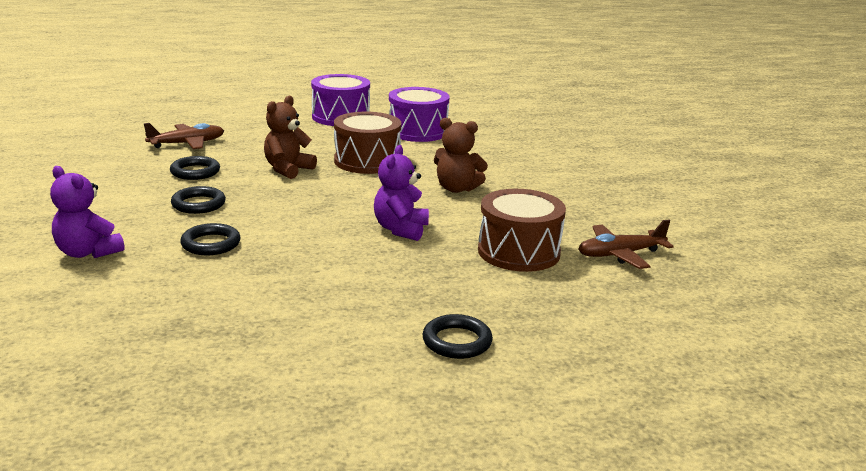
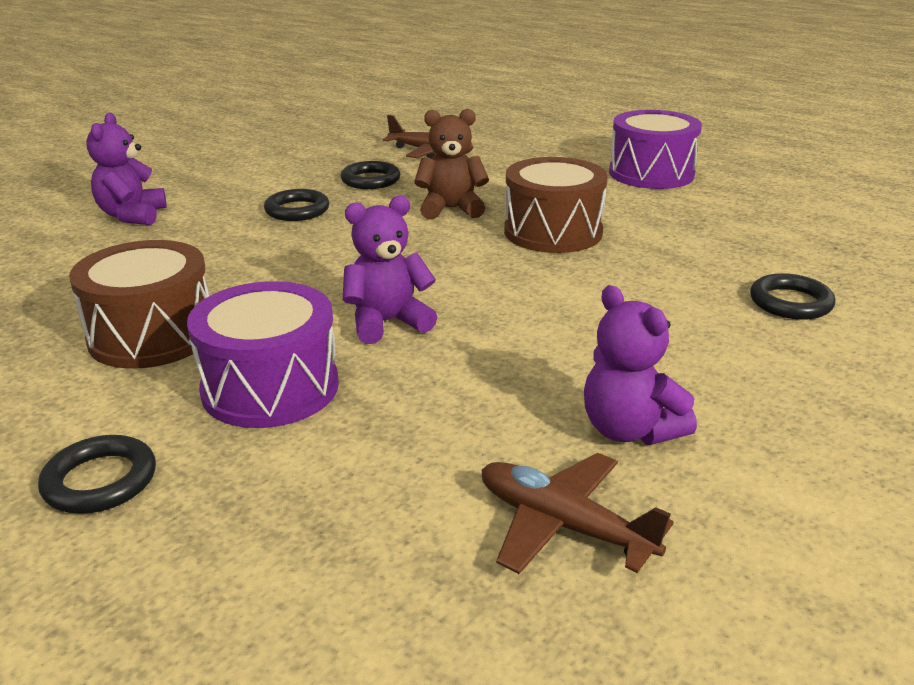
camera: 55 degrees right, 5 degrees up
black ring [180,223,241,255] -> black ring moved to [750,273,836,320]
purple drum [389,87,450,142] -> purple drum moved to [187,281,339,428]
brown teddy bear [434,118,488,193] -> none
brown drum [478,189,566,272] -> brown drum moved to [69,240,209,369]
none -> purple teddy bear [584,285,697,445]

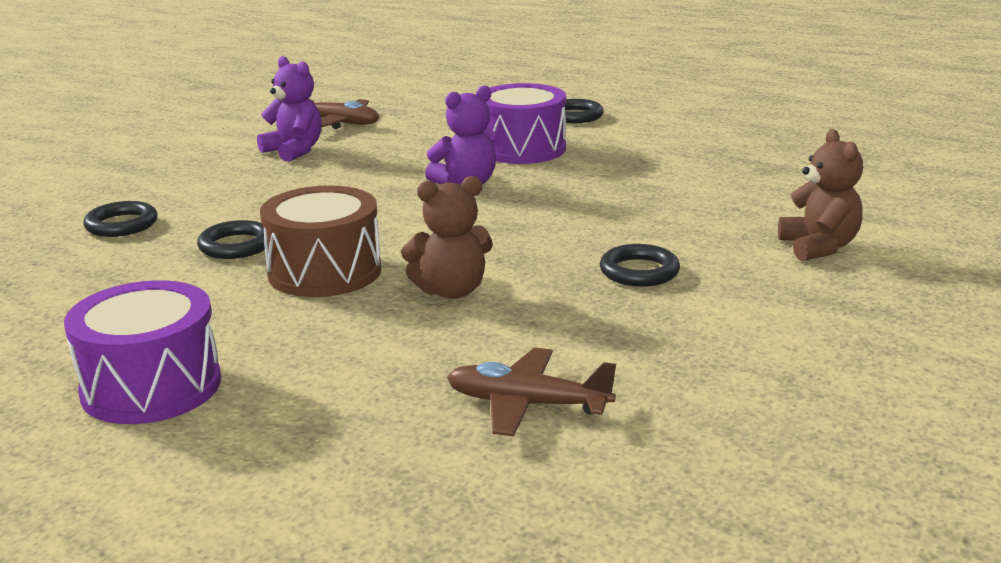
camera: 170 degrees right, 5 degrees down
brown drum [69,240,209,369] -> none
purple teddy bear [86,113,167,225] -> brown teddy bear [778,129,863,261]
black ring [341,161,400,189] -> black ring moved to [197,220,265,259]

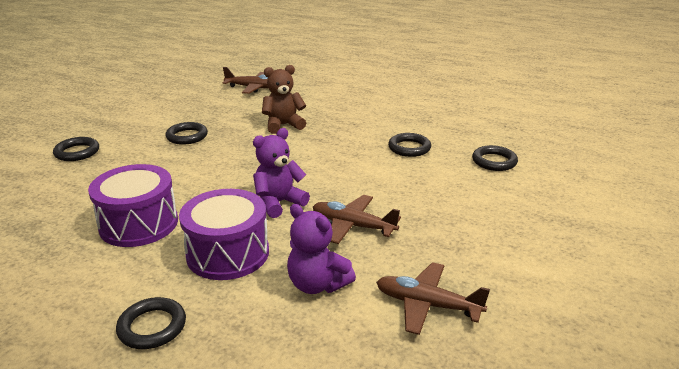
camera: 175 degrees right, 5 degrees up
purple drum [64,280,221,424] -> purple drum moved to [88,164,178,247]
purple teddy bear [257,56,322,162] -> purple teddy bear moved to [287,204,356,294]
brown drum [260,186,381,297] -> none
brown teddy bear [778,129,863,261] -> black ring [53,137,99,161]
none -> brown plane [313,195,401,244]

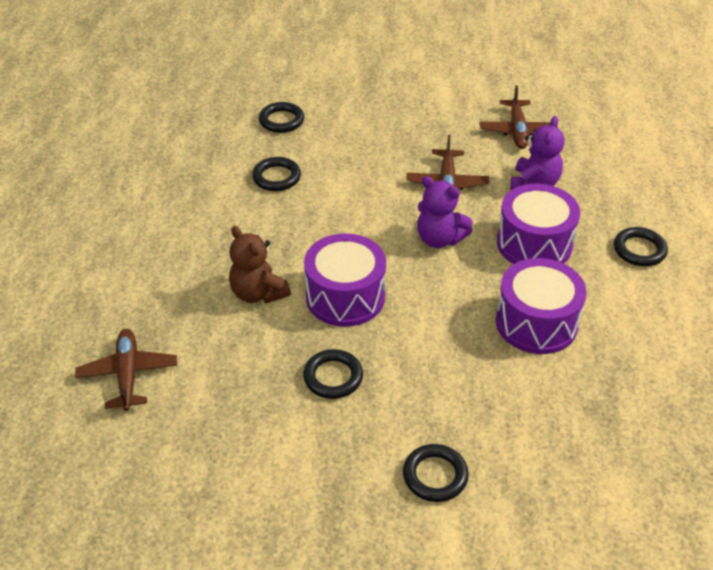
camera: 110 degrees left, 15 degrees up
none -> purple drum [304,233,386,327]

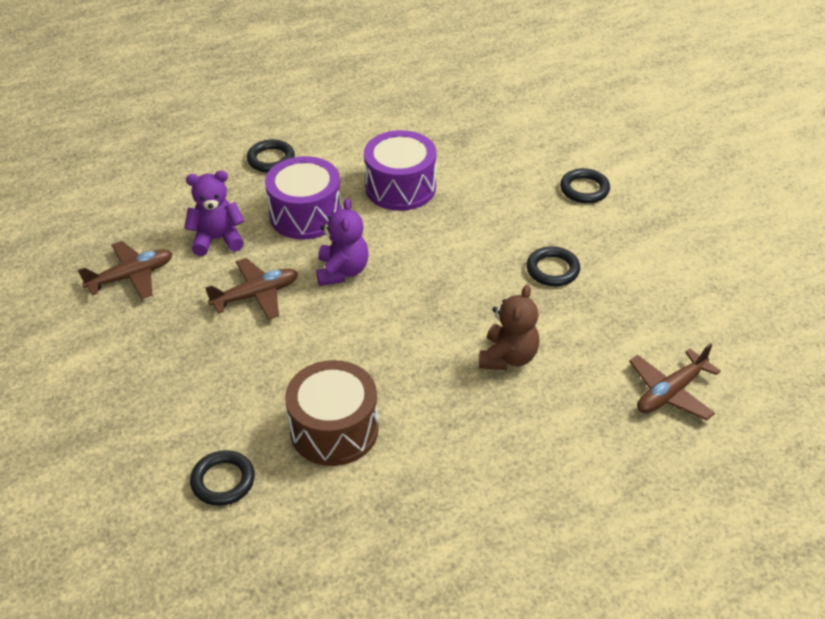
camera: 120 degrees left, 0 degrees up
black ring [252,157,301,191] -> brown drum [285,360,379,466]
purple drum [304,233,386,327] -> none

